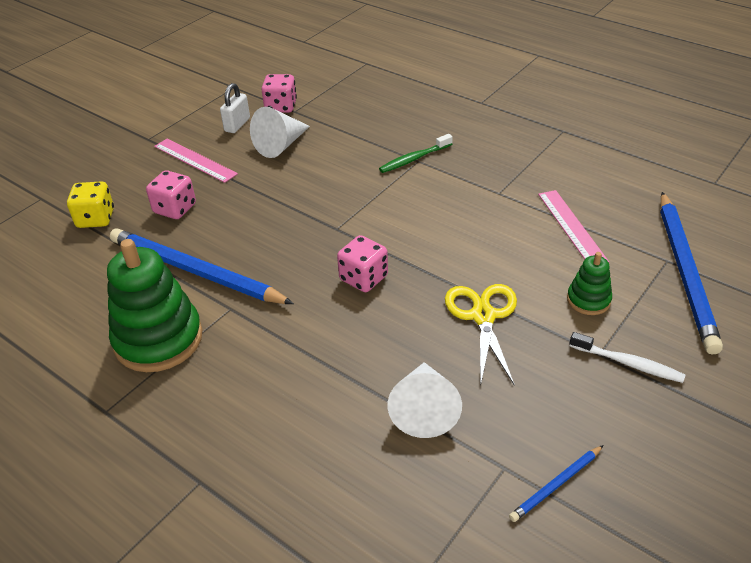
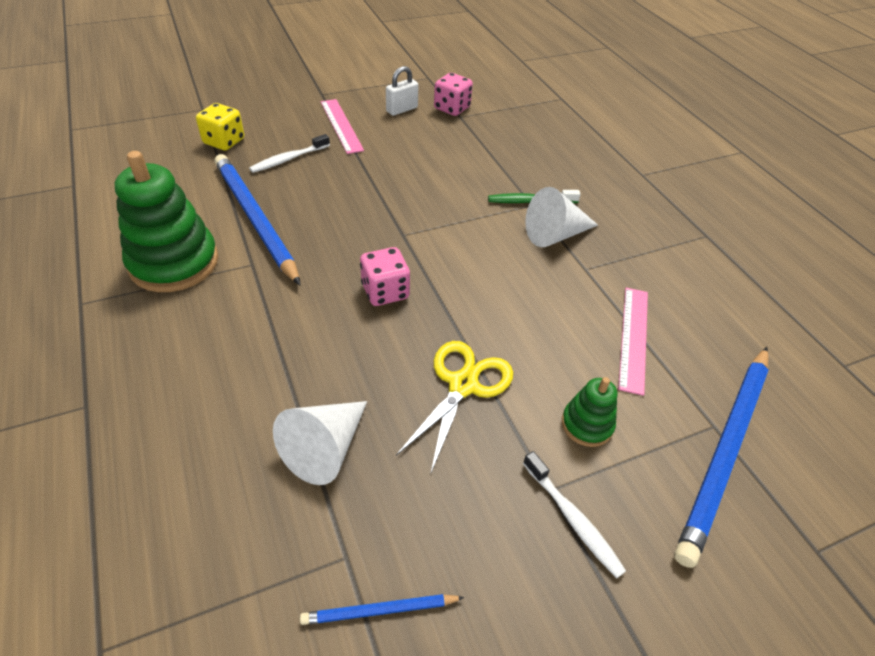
camera: 25 degrees right, 5 degrees up
pink dice [146,170,196,219] -> white toothbrush [249,134,330,173]
white cone [250,107,310,158] -> white cone moved to [525,187,598,247]

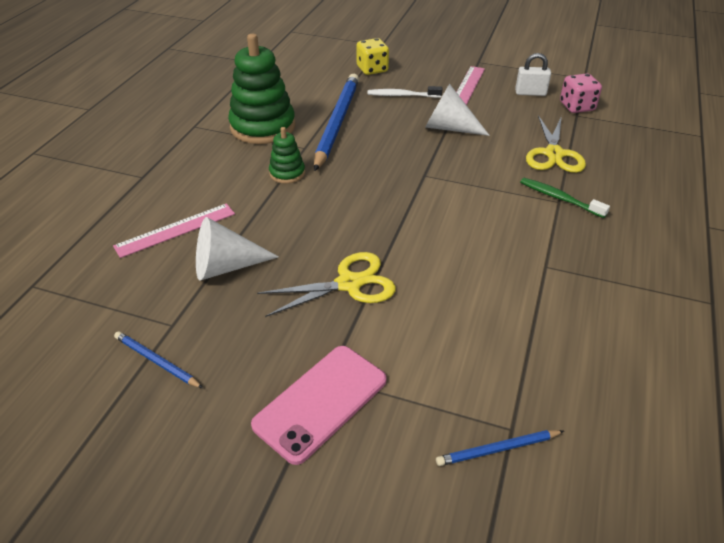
camera: 45 degrees right, 5 degrees down
pink dice [360,247,410,306] -> none
white toothbrush [523,451,626,578] -> pink phone [251,346,387,465]
white cone [525,187,598,247] -> white cone moved to [425,84,490,136]
green stacking toy [562,377,617,447] -> green stacking toy moved to [269,127,305,184]
pink ruler [618,288,648,396] -> pink ruler moved to [113,203,235,258]
blue pencil [674,347,769,568] -> blue pencil [436,430,564,466], size x0.45
none -> yellow scissors [526,115,586,173]

